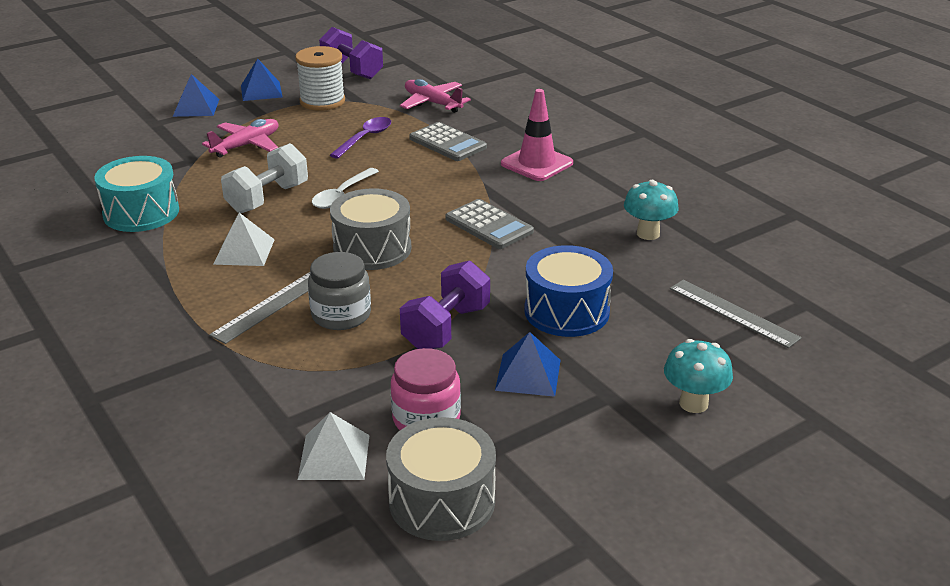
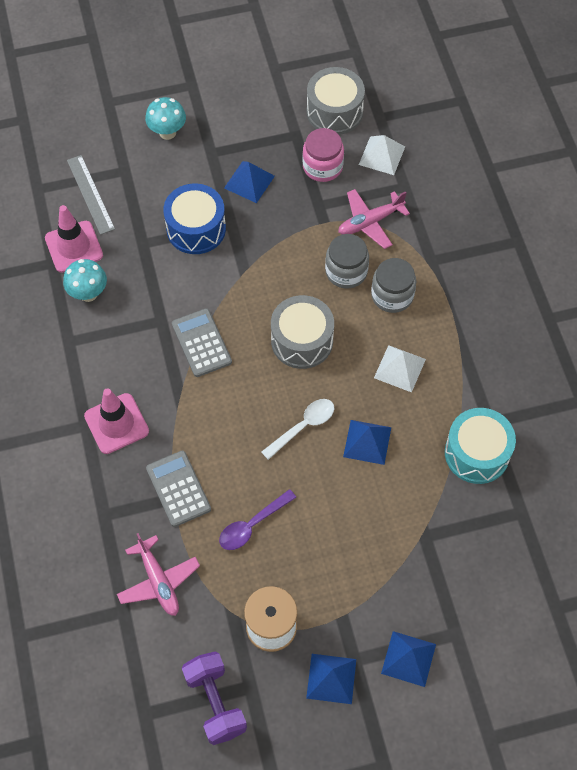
camera: 160 degrees left, 30 degrees up
pink plane [202,119,279,158] -> pink plane moved to [338,189,410,249]
grey ruler [209,272,311,344] -> grey jar [371,258,416,313]
white dumbbell [221,143,308,213] -> blue pyramid [343,420,391,465]
purple dumbbell [400,260,490,349] -> none
none -> pink traffic cone [45,205,103,273]

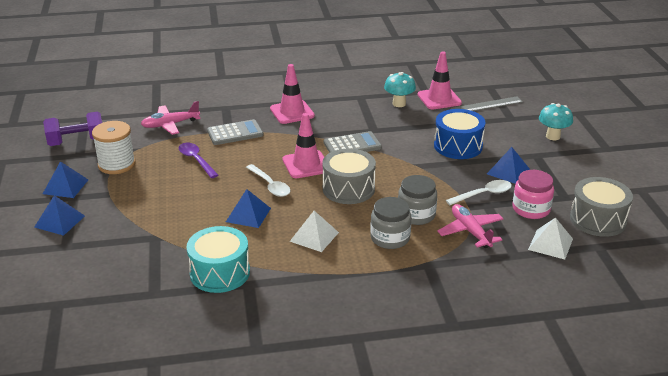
camera: 95 degrees right, 30 degrees down
none -> pink traffic cone [283,113,324,178]
none -> white spoon [446,180,512,205]

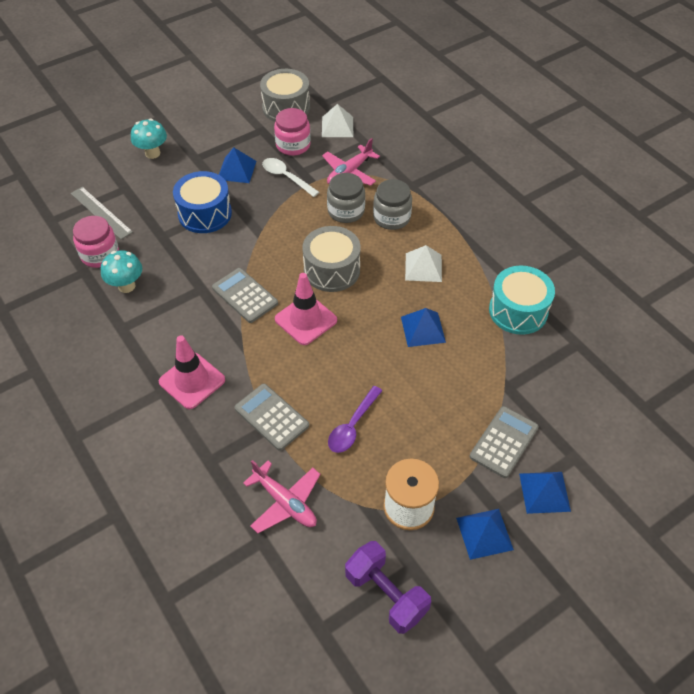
camera: 115 degrees left, 20 degrees up
white spoon [246,164,290,197] -> none
pink traffic cone [418,51,462,109] -> pink jar [73,216,119,268]
none -> grey calculator [469,406,539,478]

